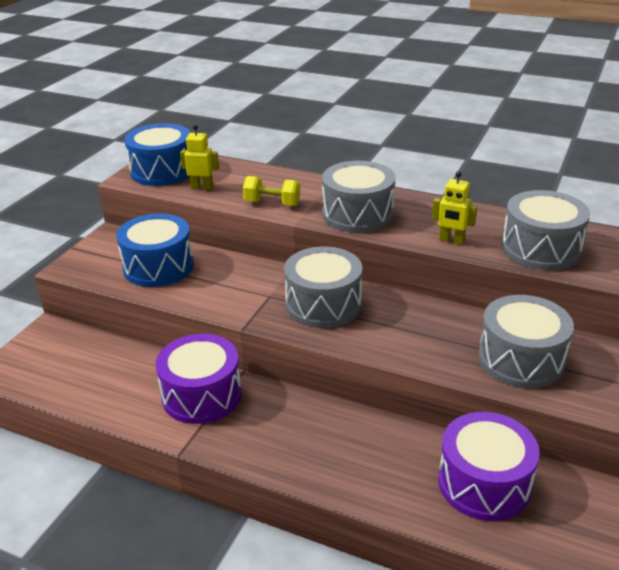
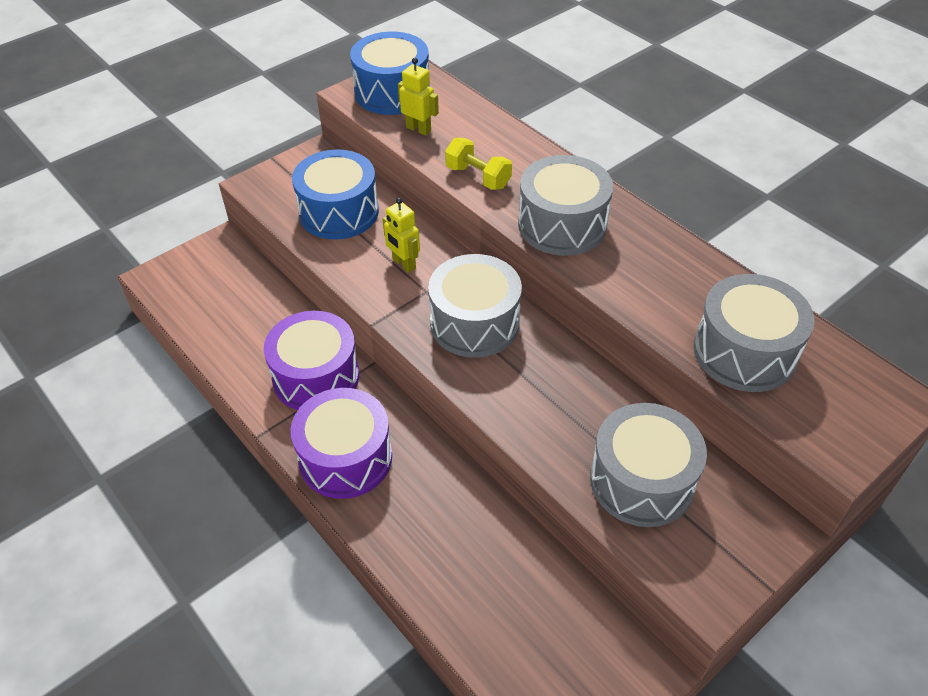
camera: 25 degrees right, 15 degrees up
yellow robot [432,171,477,245] -> yellow robot moved to [383,198,420,273]
purple drum [438,412,540,521] -> purple drum moved to [291,388,392,499]

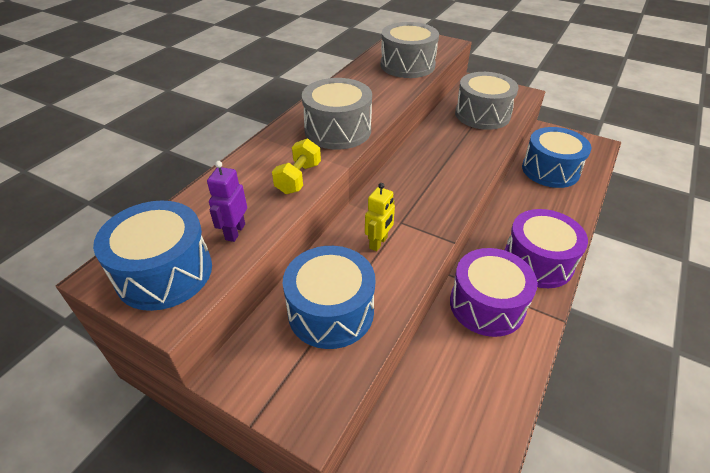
camera: 110 degrees left, 5 degrees down
yellow robot [398,58,439,136] -> purple robot [207,161,247,242]
grey drum [428,254,522,358] -> none
none -> blue drum [522,127,591,188]

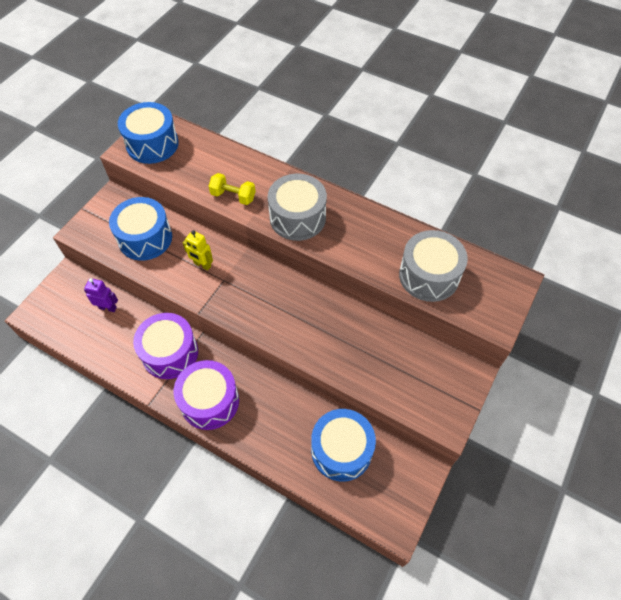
camera: 90 degrees right, 15 degrees up
purple robot [207,161,247,242] -> purple robot moved to [84,278,118,312]
grey drum [455,72,519,130] -> none

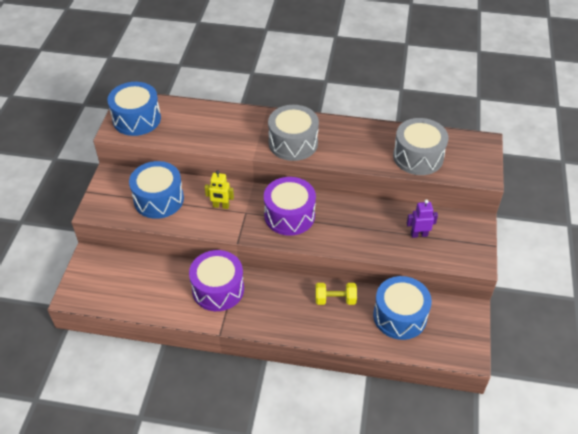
camera: 20 degrees left, 10 degrees down
purple robot [84,278,118,312] -> purple robot moved to [407,200,438,238]
purple drum [174,360,239,430] -> purple drum moved to [264,177,316,236]
yellow dumbbell [209,173,256,205] -> yellow dumbbell moved to [315,283,357,305]

